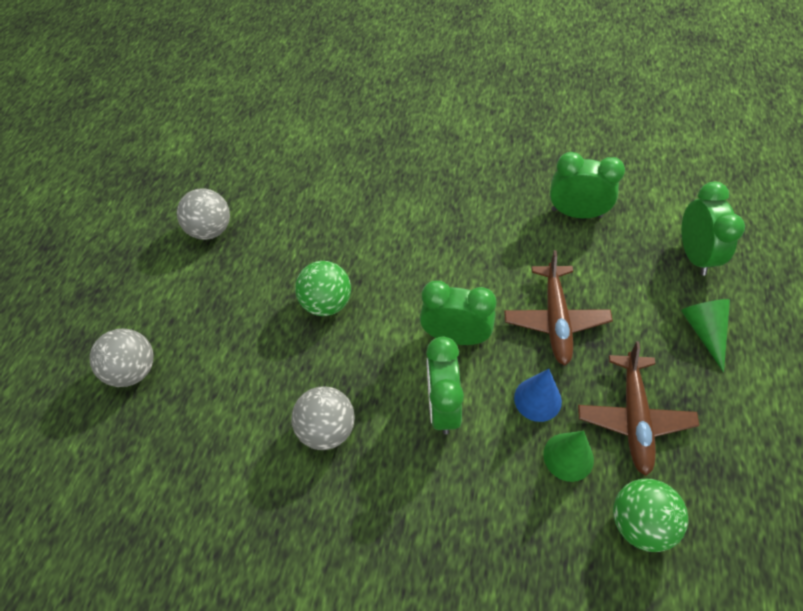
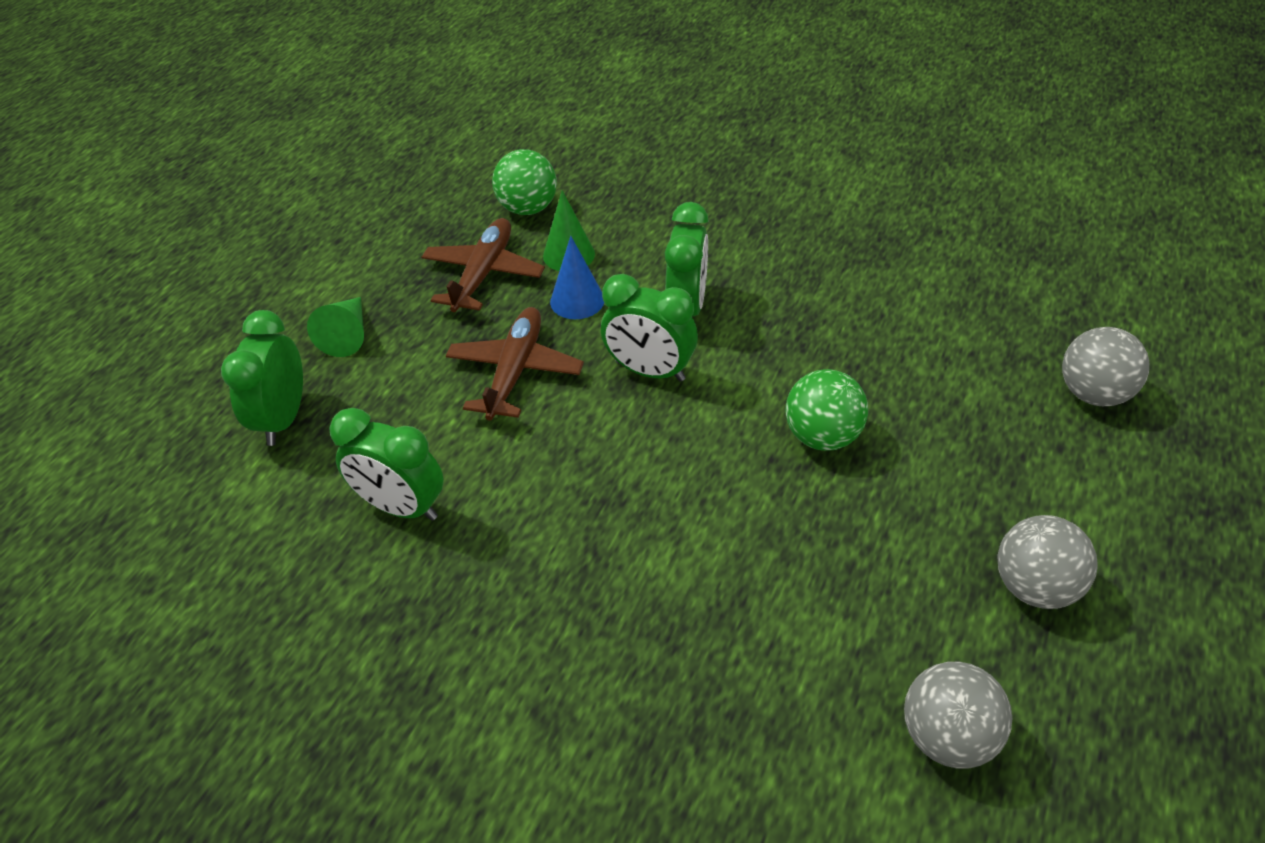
camera: 170 degrees left, 10 degrees down
grey ball [292,386,355,450] -> grey ball moved to [904,662,1012,769]

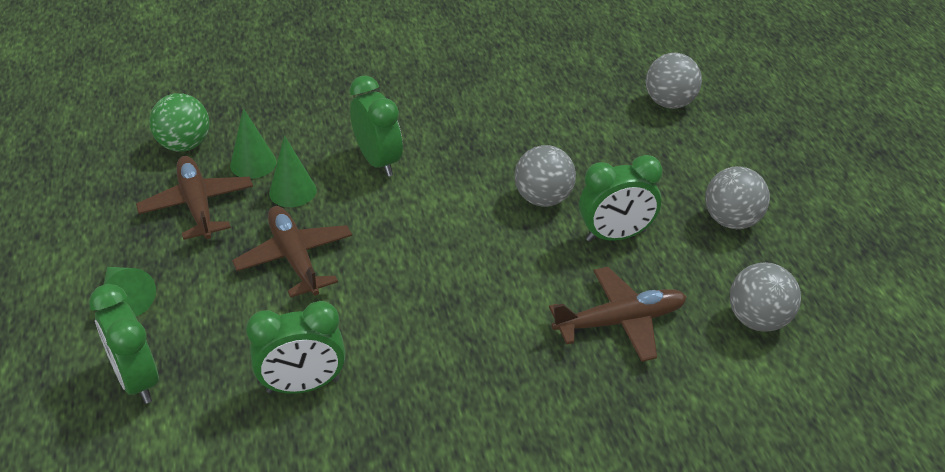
camera: 40 degrees left, 5 degrees down
blue cone [550,236,604,319] -> green cone [269,136,317,207]
green clock [601,274,698,382] -> green clock moved to [579,155,662,242]
green ball [785,369,868,451] -> grey ball [514,145,576,207]
none -> brown plane [549,267,686,362]

